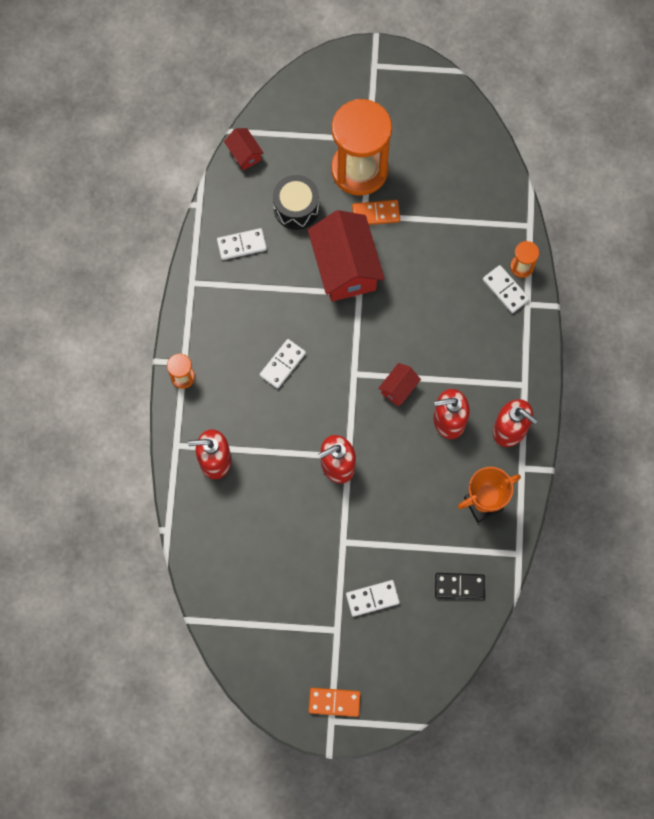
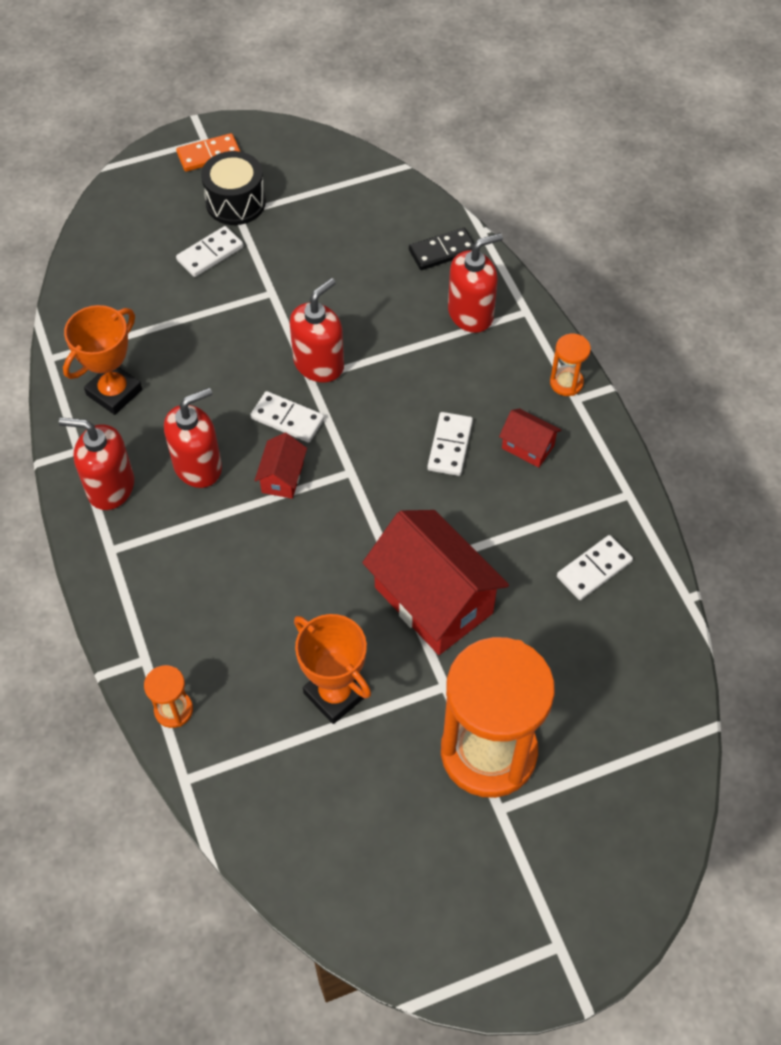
camera: 155 degrees right, 15 degrees down
red house [224,128,264,171] -> red house moved to [499,408,561,468]
black drum [273,175,319,230] -> black drum moved to [201,151,266,225]
orange domino [352,200,400,225] -> none
black domino [435,573,485,600] -> black domino moved to [409,228,475,270]
white domino [483,265,530,313] -> white domino moved to [250,391,324,443]
none -> orange trophy [294,614,371,724]

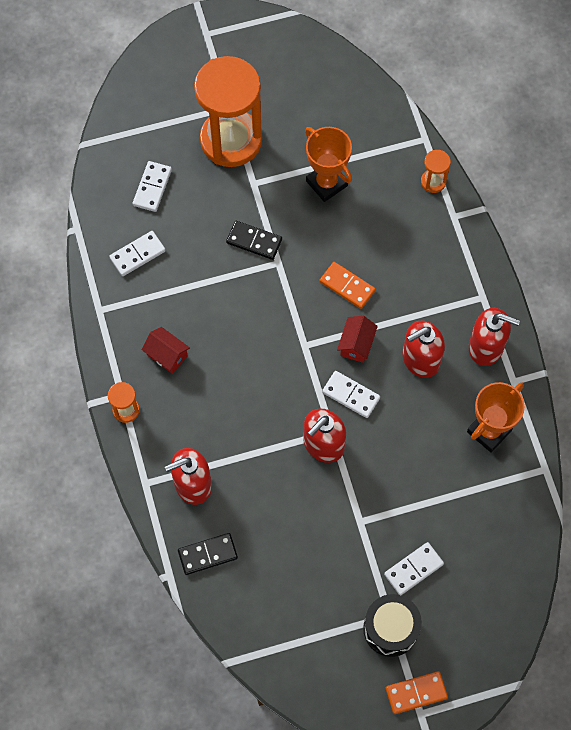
camera: 175 degrees left, 10 degrees up
red house [362,510,509,655] -> black domino [226,221,282,260]
white domino [427,412,473,476] -> white domino moved to [133,161,172,212]
none -> orange domino [320,262,376,309]

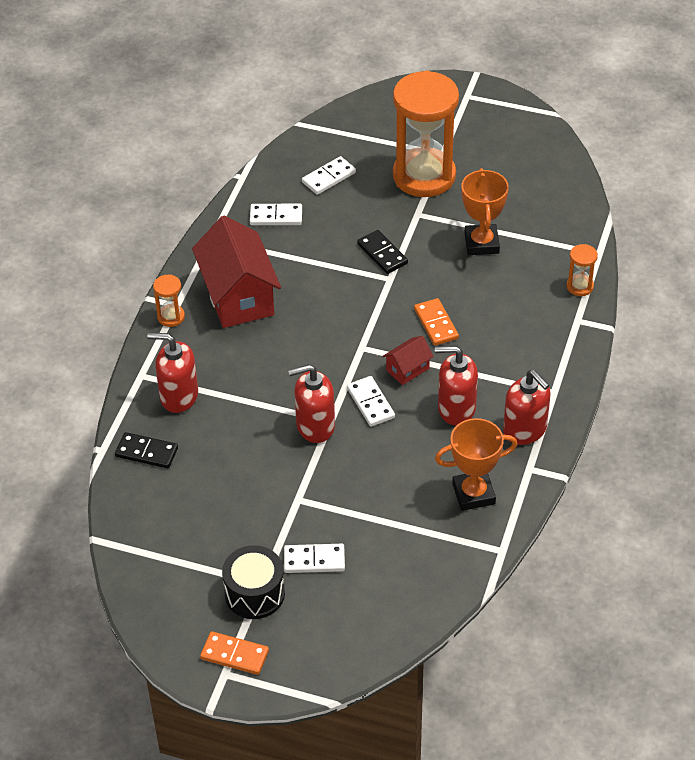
camera: 35 degrees right, 20 degrees down
red house [142,327,190,374] -> red house [192,216,281,328], size x2.15

